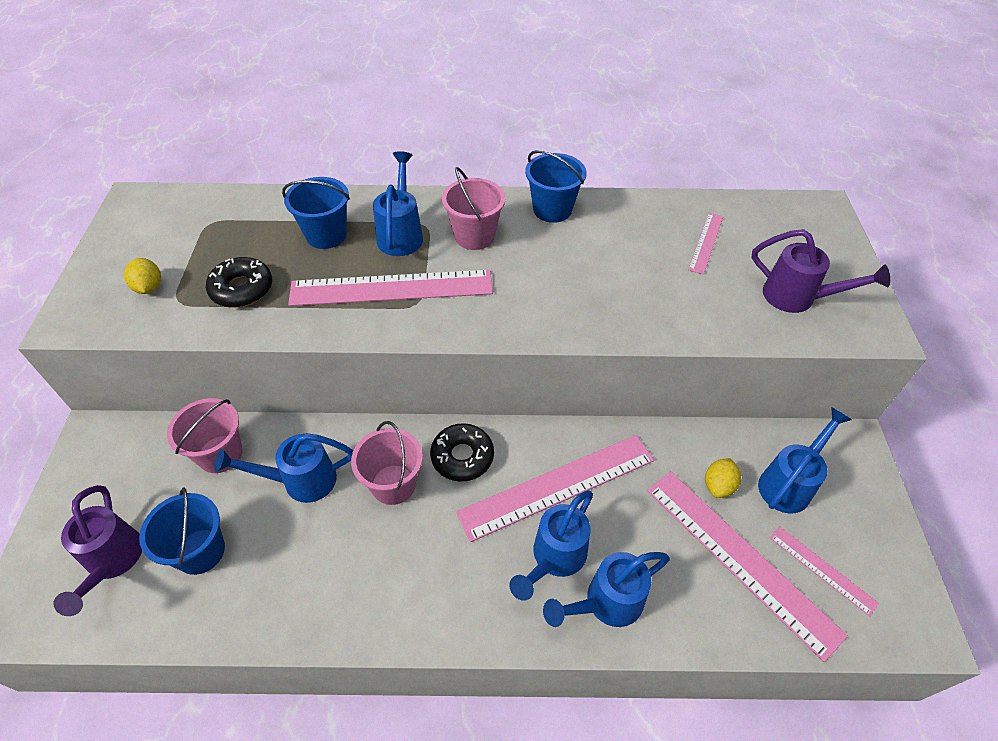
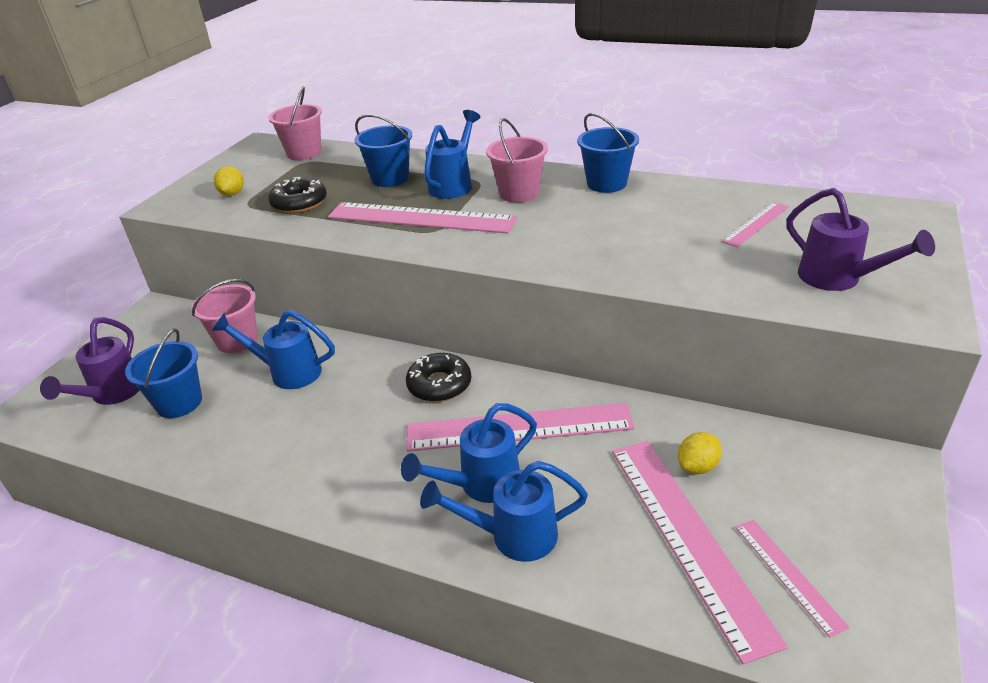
camera: 25 degrees right, 15 degrees down
pink bucket [351,421,423,505] -> pink bucket moved to [268,86,322,160]
blue watering can [758,407,852,513] -> none

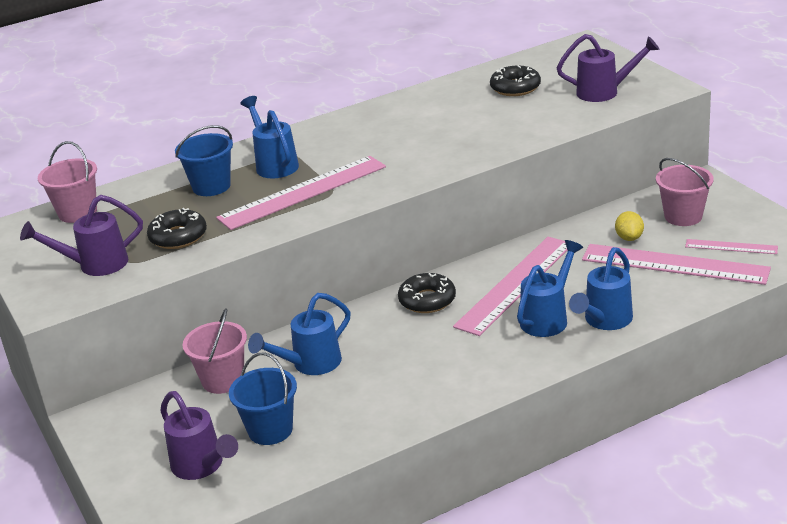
camera: 50 degrees left, 5 degrees down
yellow lemon [214,166,244,196] -> purple watering can [20,195,143,276]
blue watering can [401,403,537,503] -> blue watering can turned 150 degrees counterclockwise [517,240,583,337]
pink bucket [486,118,548,203] -> pink bucket moved to [656,158,714,226]
blue bucket [577,113,639,193] -> none
pink ruler [722,202,789,247] -> black donut [490,66,541,96]

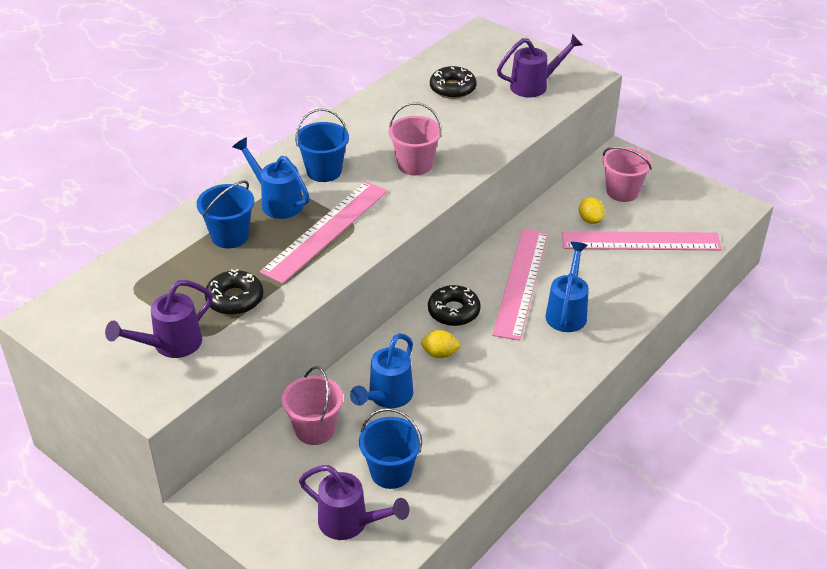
camera: 25 degrees left, 10 degrees up
pink bucket [38,141,97,223] -> pink bucket moved to [389,102,442,175]
blue watering can [569,247,633,330] -> none
pink ruler [685,239,778,254] -> none
none -> blue bucket [295,109,349,182]
none -> yellow lemon [421,330,461,358]

